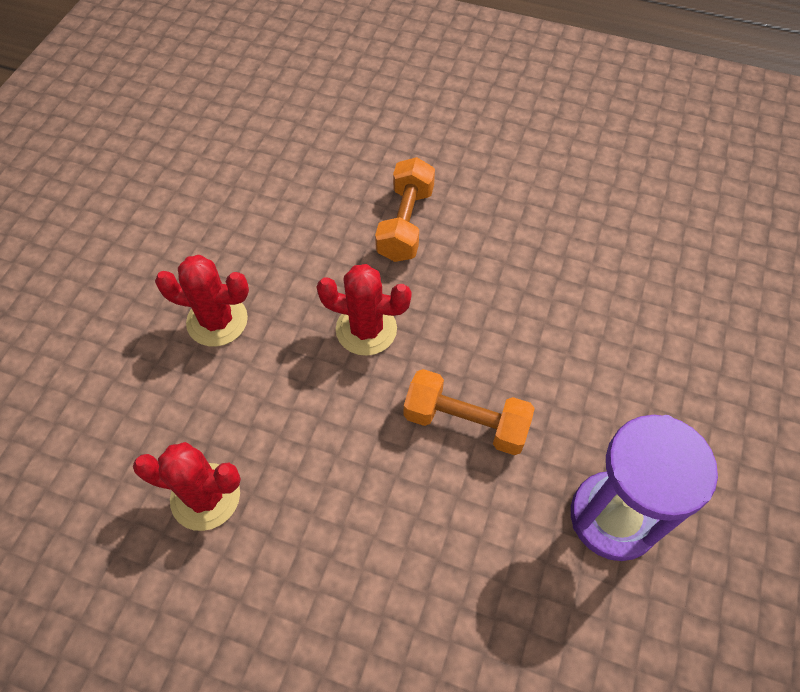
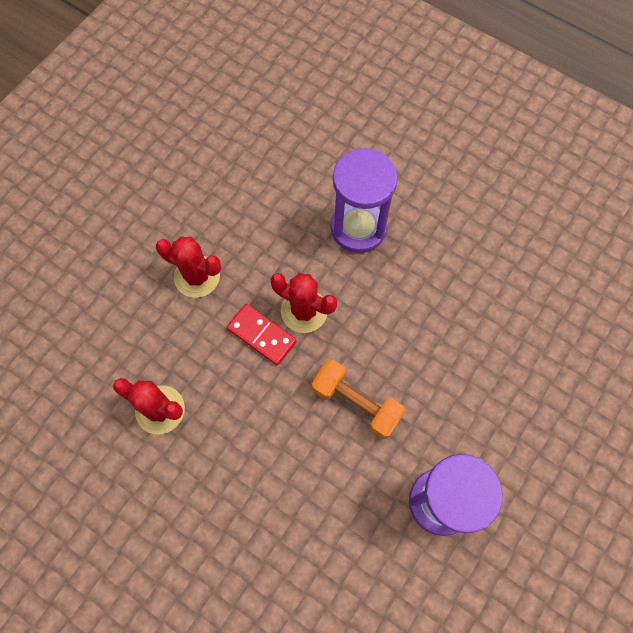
camera: 15 degrees right, 10 degrees up
orange dumbbell [375,157,435,262] -> purple hourglass [331,148,398,253]
none -> red domino [227,304,297,365]

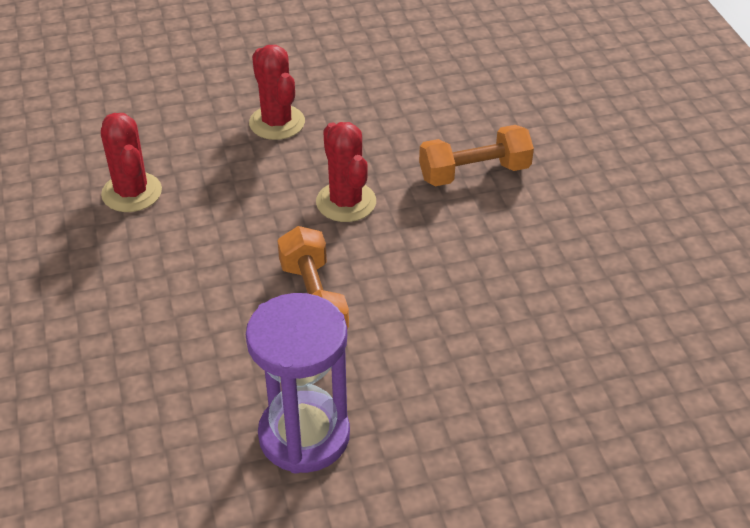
camera: 40 degrees right, 25 degrees down
red domino [227,304,297,365] -> none
purple hourglass [331,148,398,253] -> orange dumbbell [419,125,534,186]

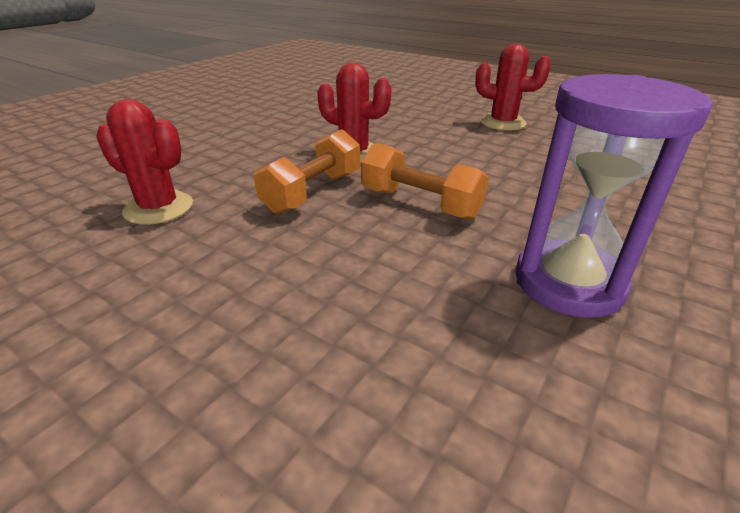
camera: 40 degrees left, 10 degrees down
red cactus [249,45,305,140] -> red cactus moved to [475,44,551,131]
orange dumbbell [419,125,534,186] -> orange dumbbell moved to [254,129,360,214]

